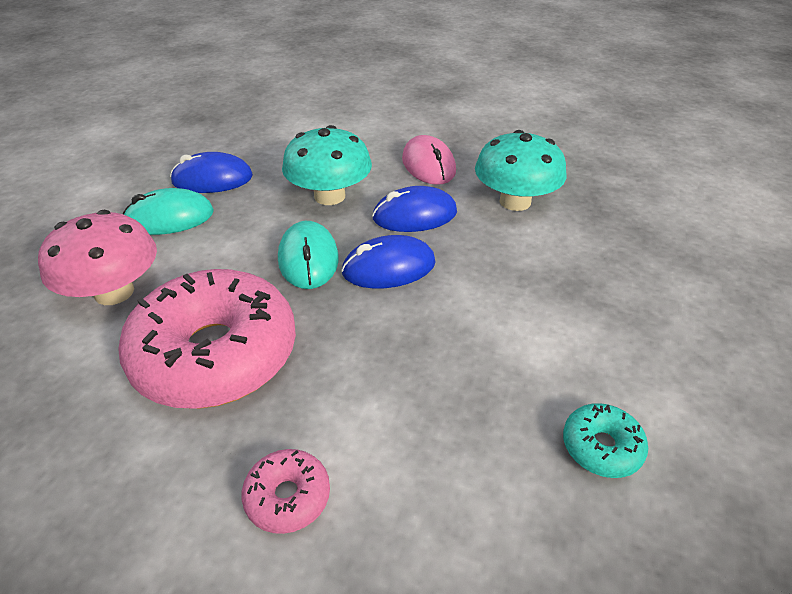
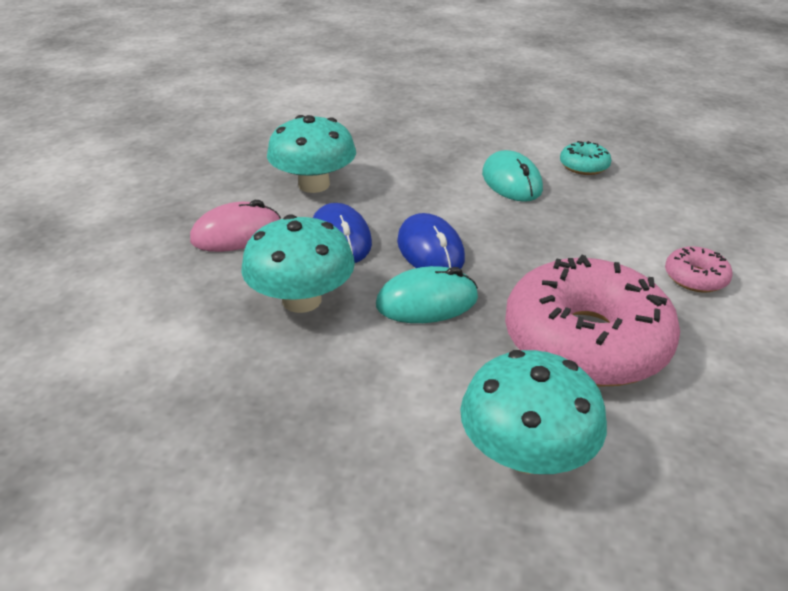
camera: 95 degrees left, 5 degrees down
pink mushroom [38,210,157,305] -> turquoise mushroom [460,350,607,474]
turquoise mouse [123,188,214,235] -> turquoise mouse moved to [482,150,543,202]
blue mouse [170,152,253,193] -> none

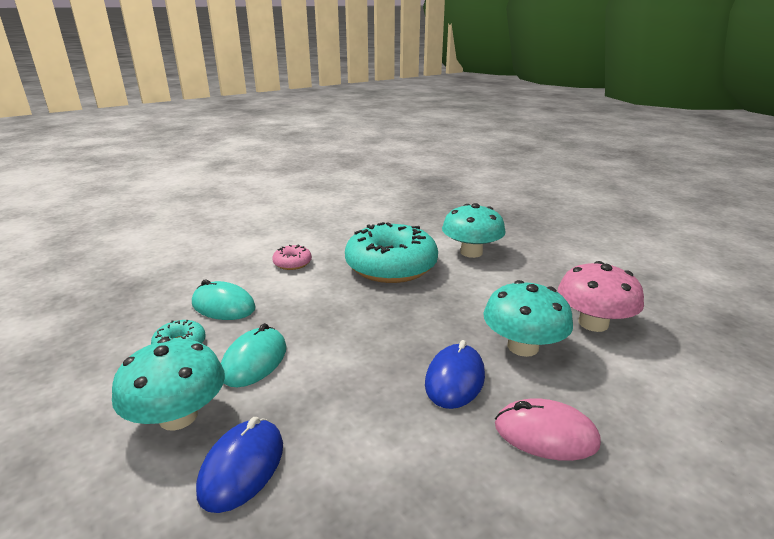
camera: 140 degrees left, 10 degrees down
turquoise mushroom [267,115,356,193] -> turquoise mushroom moved to [112,338,225,431]
turquoise mouse [376,266,478,323] -> turquoise mouse moved to [192,280,256,320]
blue mouse [397,213,465,269] -> blue mouse moved to [196,417,283,513]
pink donut [505,255,680,387] -> turquoise donut [345,222,438,283]
none -> pink mushroom [558,261,644,332]

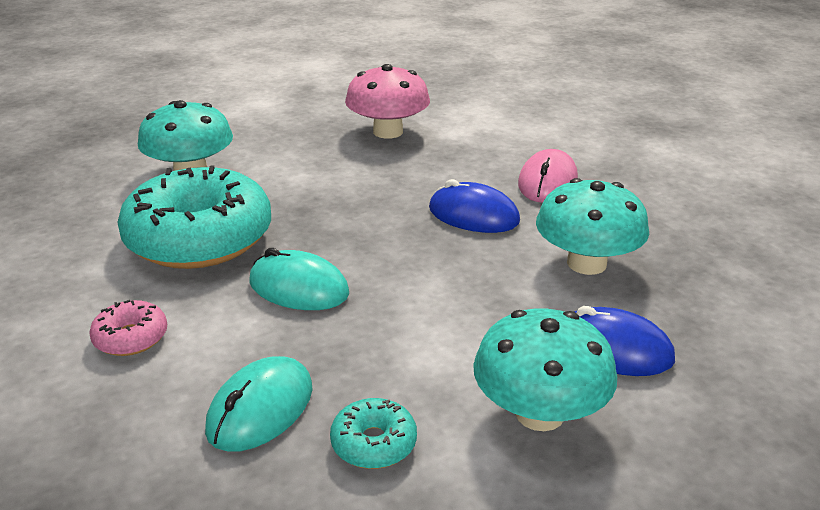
camera: 85 degrees left, 5 degrees up
turquoise mouse [221,323,287,387] -> turquoise mouse moved to [249,248,349,310]
turquoise mushroom [483,280,573,357] -> turquoise mushroom moved to [536,178,649,275]

